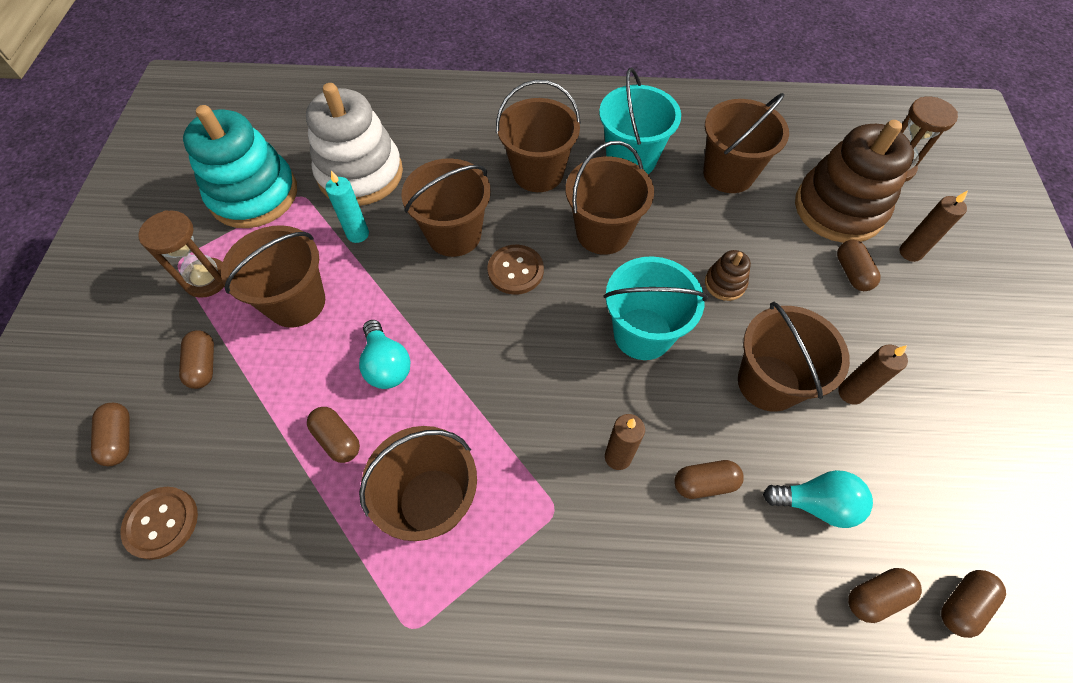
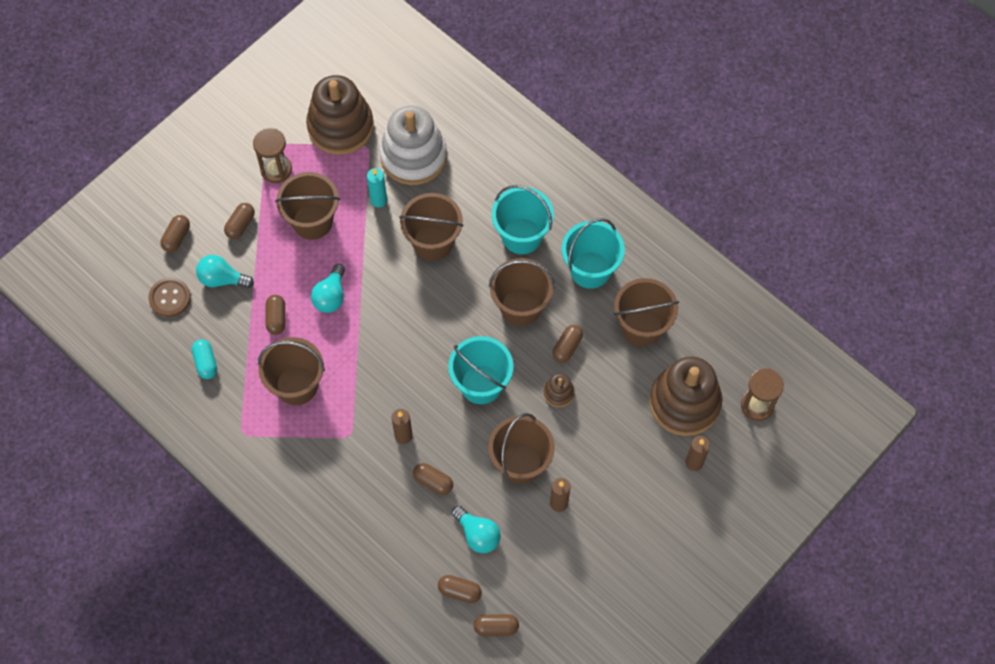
camera: 40 degrees right, 5 degrees up
turquoise stacking toy [183,105,297,228] -> brown stacking toy [306,75,374,155]
brown button [488,245,544,295] -> none
brown bucket [496,80,581,192] -> turquoise bucket [491,185,554,254]
brown capsule [837,240,881,291] -> brown capsule moved to [553,325,583,363]
none -> turquoise capsule [192,339,217,379]
none -> turquoise light bulb [196,255,254,288]

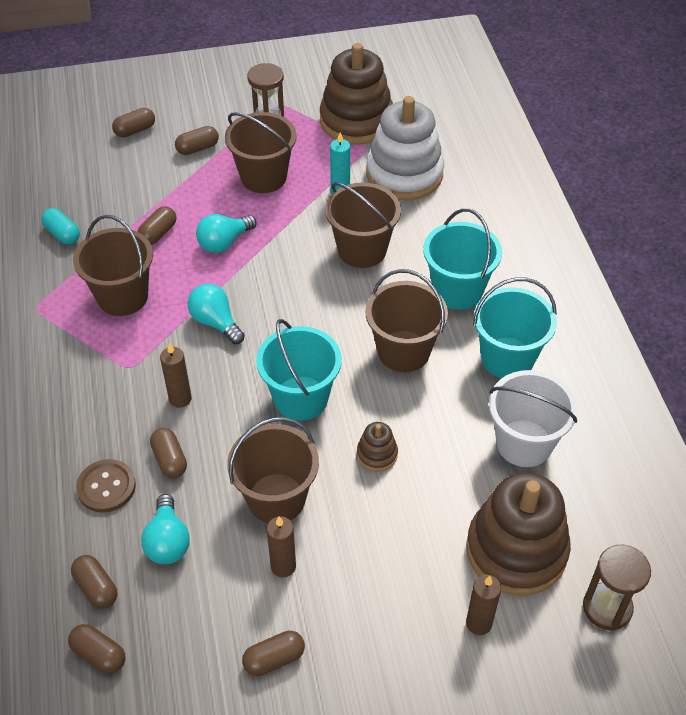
camera: 35 degrees right, 15 degrees down
brown button [148,277,191,317] -> brown button moved to [76,459,136,513]
turquoise capsule [192,339,217,379] -> turquoise capsule turned 60 degrees counterclockwise [41,208,80,245]
turquoise light bulb [196,255,254,288] -> turquoise light bulb moved to [188,284,245,344]
brown capsule [553,325,583,363] -> brown capsule moved to [242,631,305,676]
brown bucket [614,278,679,346] -> white bucket [489,370,578,467]

